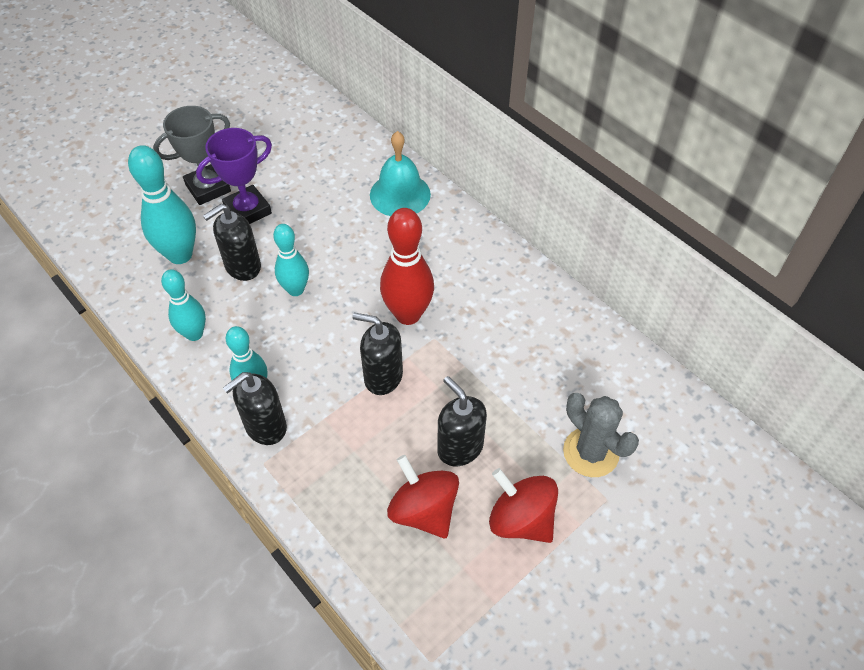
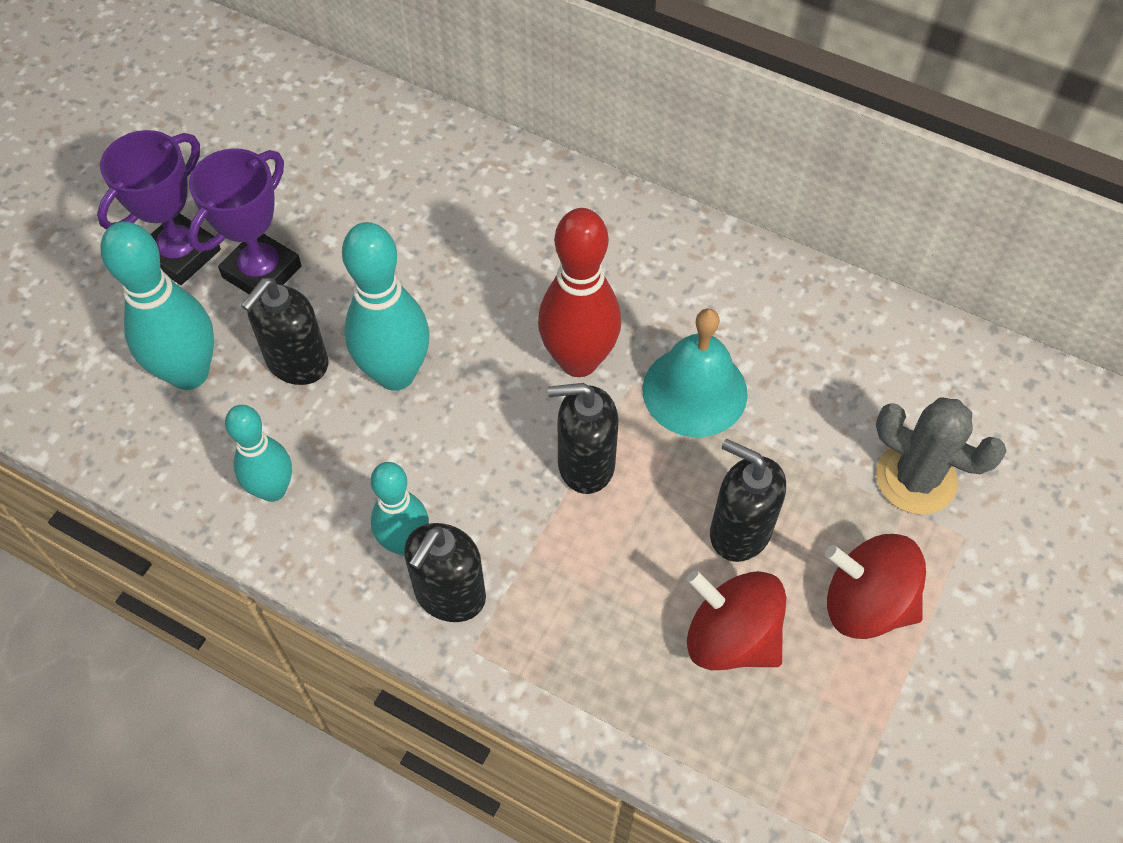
camera: 20 degrees left, 5 degrees up
grey trophy [153,106,231,205] -> purple trophy [97,130,221,285]
turquoise bowling pin [273,224,309,296] -> turquoise bowling pin [342,222,430,391], size x1.55
turquoise bell [370,131,431,216] -> turquoise bell moved to [642,309,748,437]

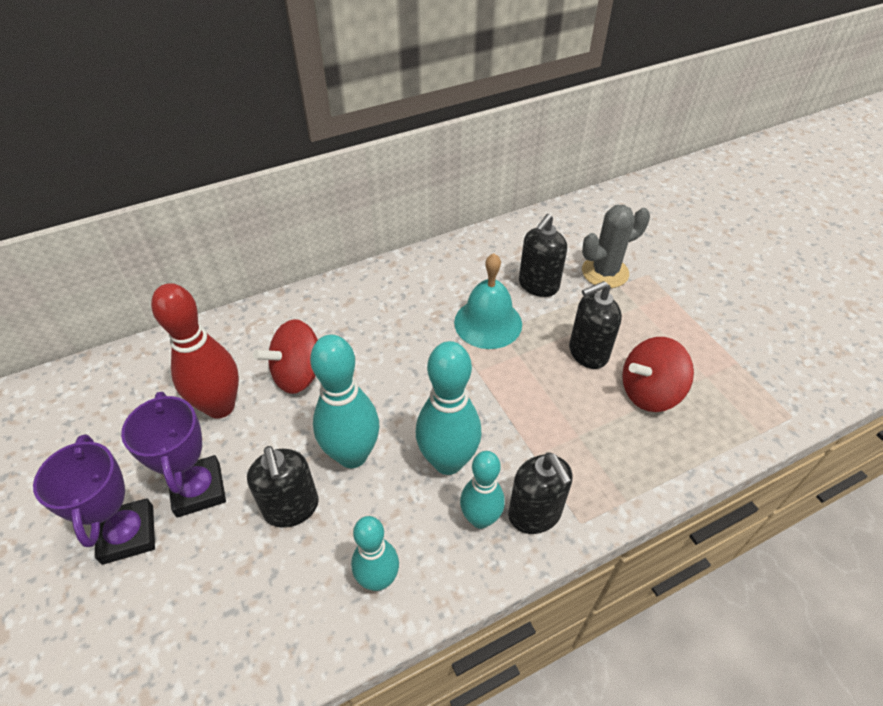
camera: 55 degrees left, 10 degrees down
turquoise bowling pin [101,221,214,390] -> turquoise bowling pin moved to [416,341,482,475]
red bowling pin [538,208,621,377] -> red bowling pin moved to [151,283,239,418]
black soap dispenser [548,383,619,494] -> black soap dispenser moved to [519,214,567,297]
red spinning top [825,534,926,639] -> red spinning top moved to [253,319,318,394]

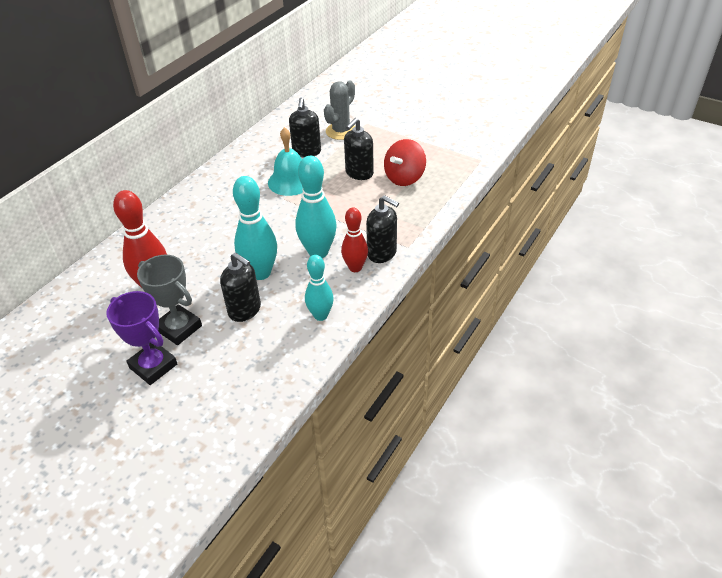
camera: 30 degrees left, 5 degrees down
purple trophy [121,392,226,518] -> grey trophy [137,255,202,345]
red spinning top [253,319,318,394] -> none
turquoise bowling pin [460,451,505,529] -> red bowling pin [341,207,368,272]

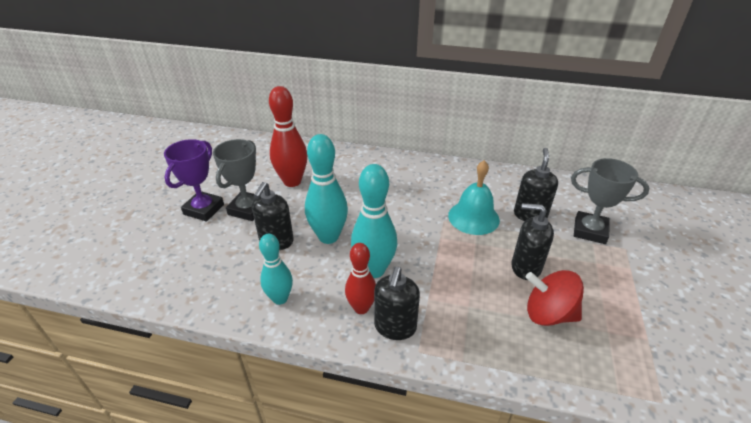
camera: 70 degrees right, 5 degrees down
black soap dispenser [289,98,321,158] -> black soap dispenser turned 120 degrees clockwise [514,148,558,221]
grey cactus [324,80,356,140] -> grey trophy [571,158,649,244]

